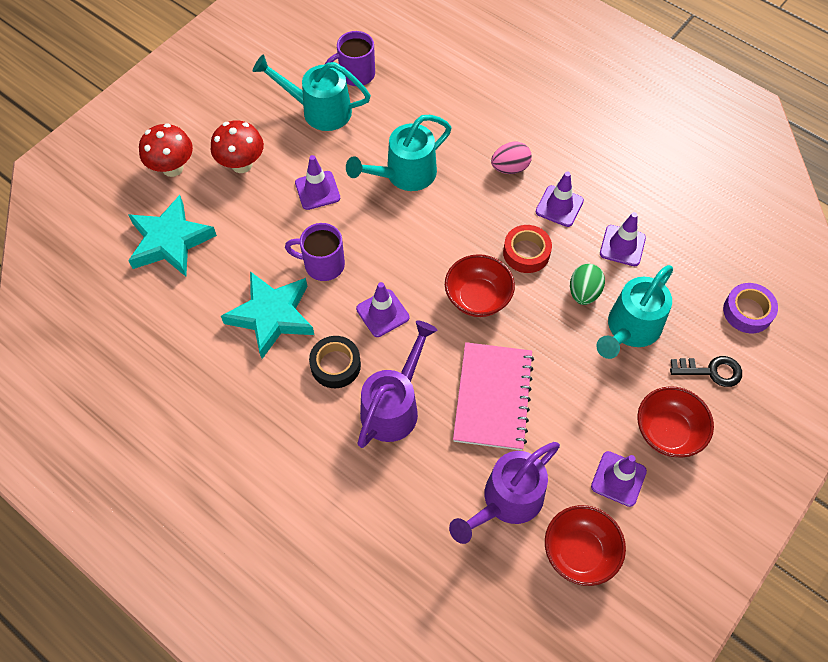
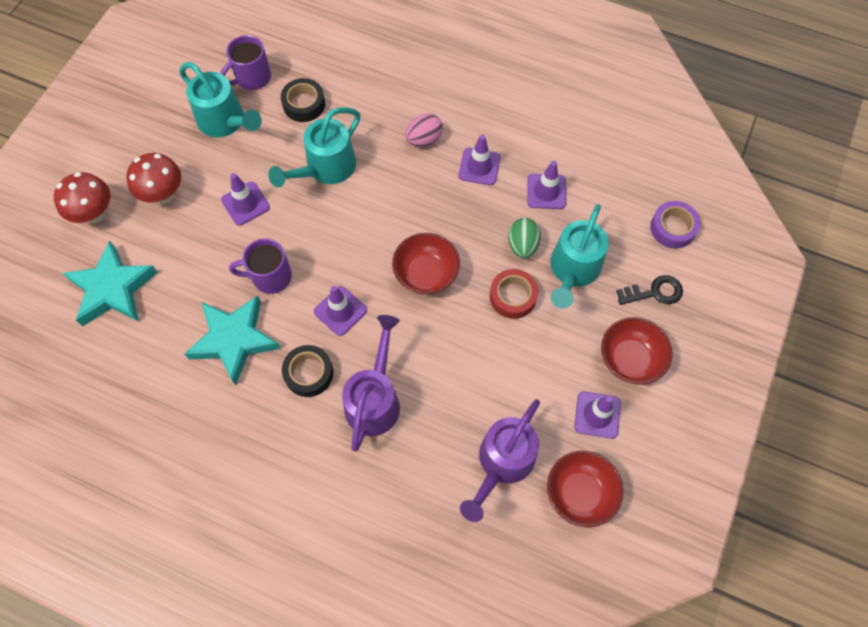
camera: 15 degrees left, 5 degrees up
turquoise watering can [253,55,371,131] -> turquoise watering can turned 135 degrees counterclockwise [180,62,262,137]
pink notebook [453,342,534,451] -> none
red tape [503,225,552,273] -> red tape moved to [490,269,538,319]
none -> black tape [281,78,325,122]

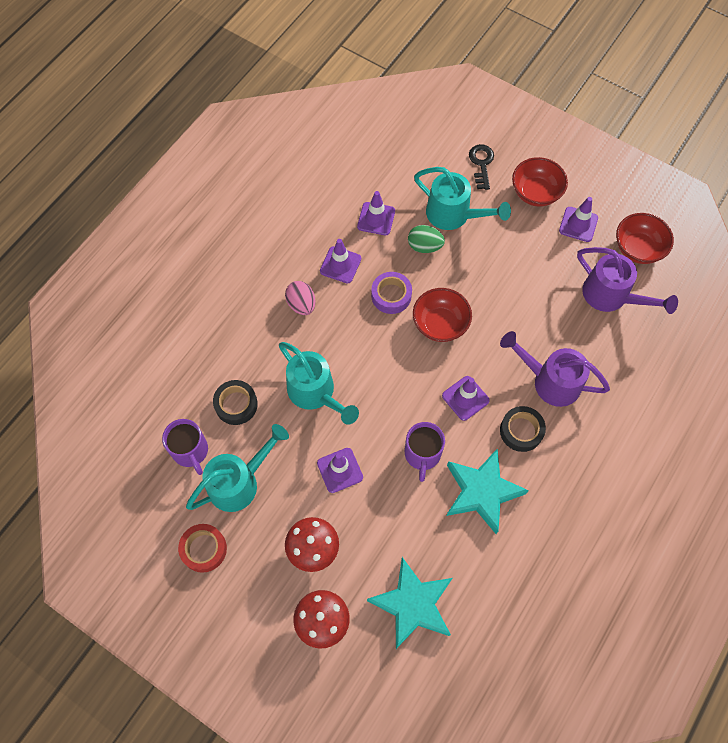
camera: 80 degrees left, 0 degrees up
red tape [490,269,538,319] -> red tape moved to [178,524,227,573]
purple tape [650,201,701,249] -> purple tape moved to [371,272,412,314]

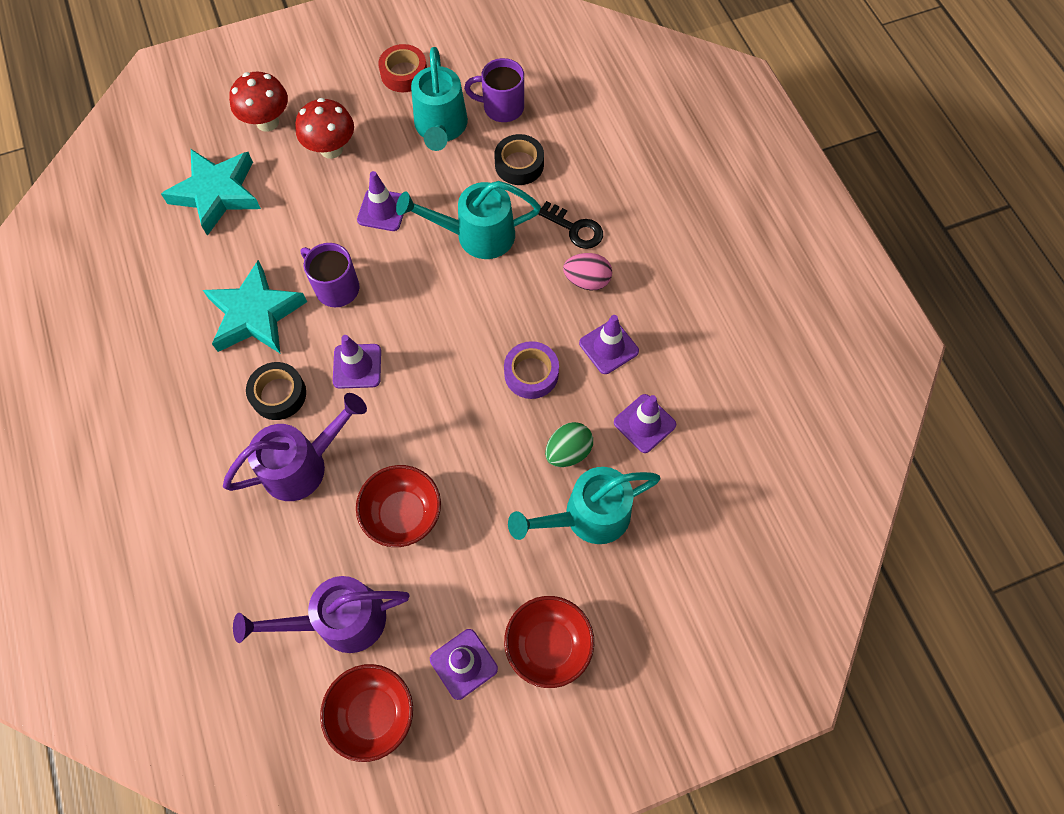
camera: 125 degrees right, 0 degrees up
red bowl [413,288,472,342] -> red bowl moved to [356,465,441,547]
black key [469,144,494,190] -> black key moved to [538,201,603,249]

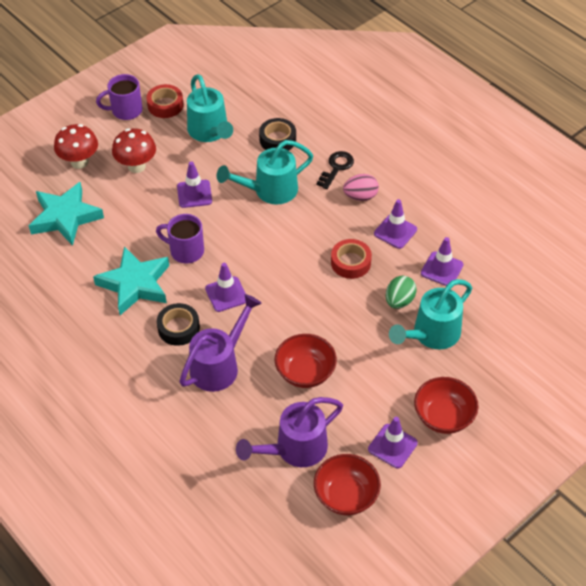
camera: 20 degrees left, 15 degrees down
purple mug [464,58,524,122] -> purple mug moved to [96,74,143,120]
purple tape [504,341,559,399] -> red tape [331,239,372,279]
black key [538,201,603,249] -> black key turned 75 degrees counterclockwise [317,151,354,189]

